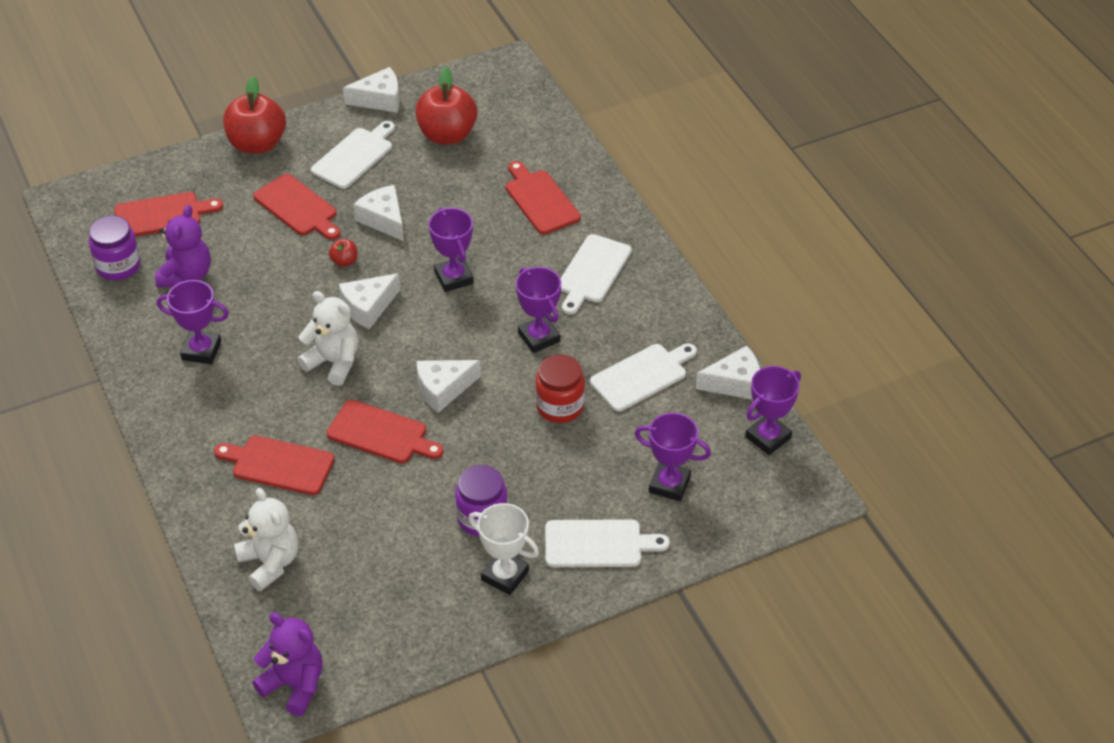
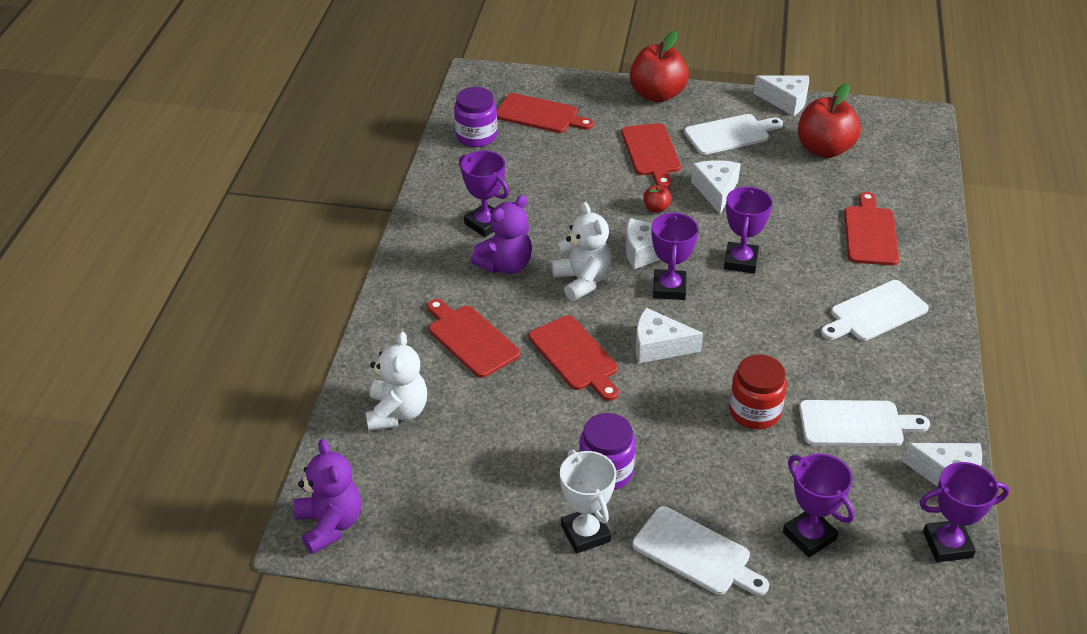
camera: 35 degrees right, 5 degrees down
purple teddy bear [155,205,211,287] -> purple teddy bear moved to [471,195,532,274]
purple trophy [516,267,561,353] -> purple trophy moved to [651,212,699,300]

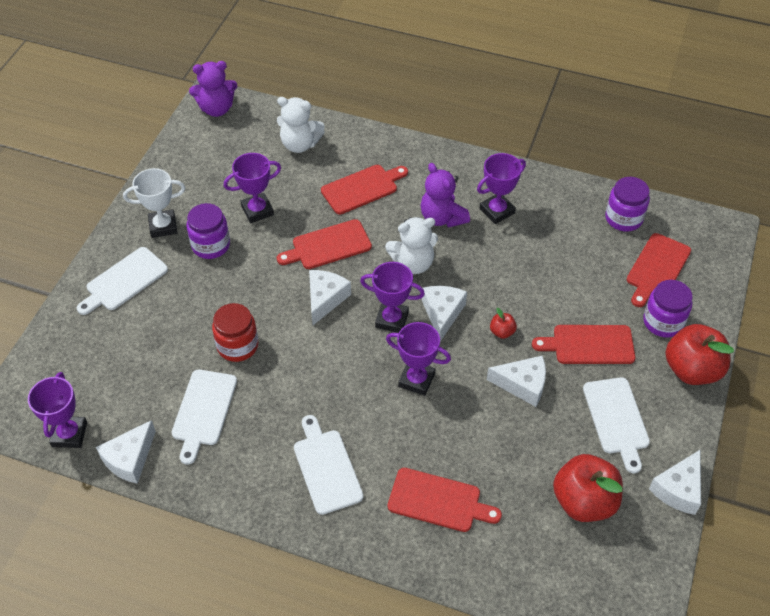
camera: 100 degrees right, 10 degrees up
purple trophy [783,453,854,557] -> purple trophy moved to [224,153,281,223]
none -> purple jar [643,280,693,337]

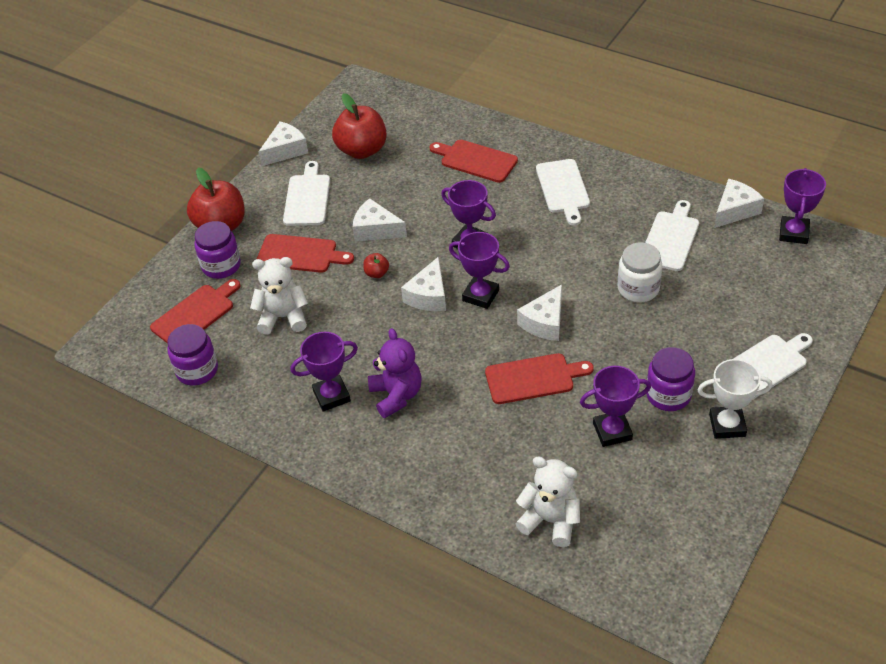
camera: 165 degrees left, 5 degrees down
purple teddy bear [189,61,237,117] -> none
red jar [212,303,258,362] -> white jar [617,242,662,302]
red cutting board [321,165,408,214] -> none
white teddy bear [385,217,438,274] -> white teddy bear moved to [250,257,308,335]

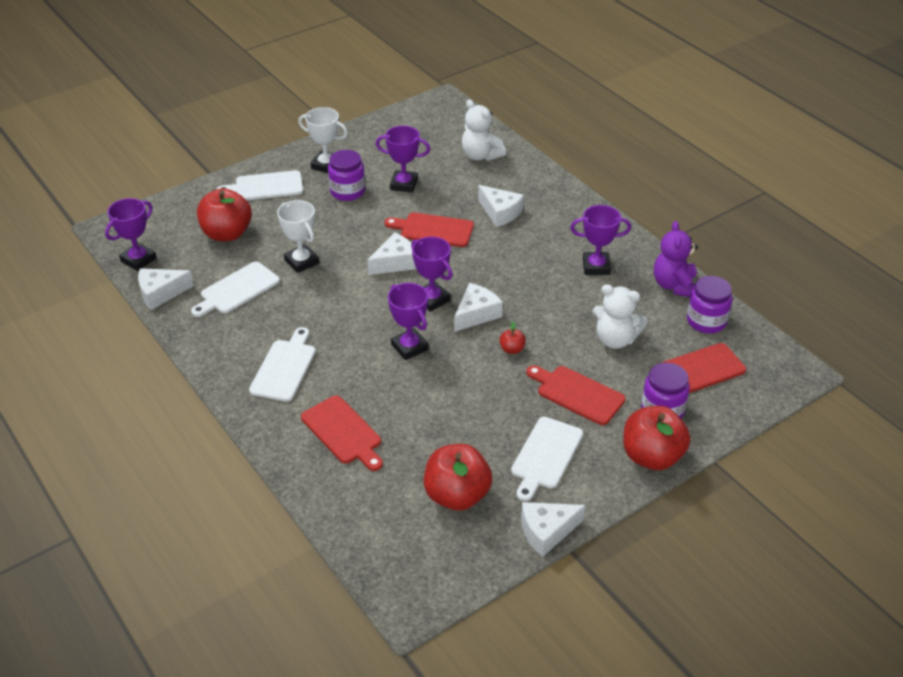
camera: 160 degrees left, 5 degrees down
white cheese [353,198,407,241] -> white cheese moved to [478,185,524,227]
purple teddy bear [368,328,422,418] -> purple teddy bear moved to [654,221,698,297]
white jar [617,242,662,302] -> white trophy [277,200,319,273]
none -> red apple [197,188,252,241]

